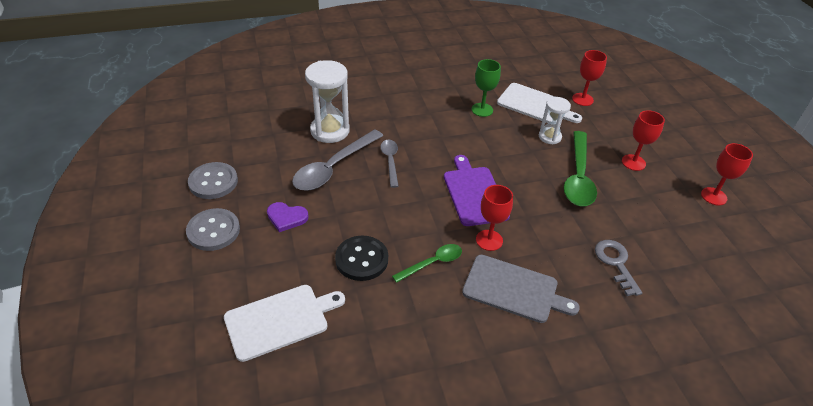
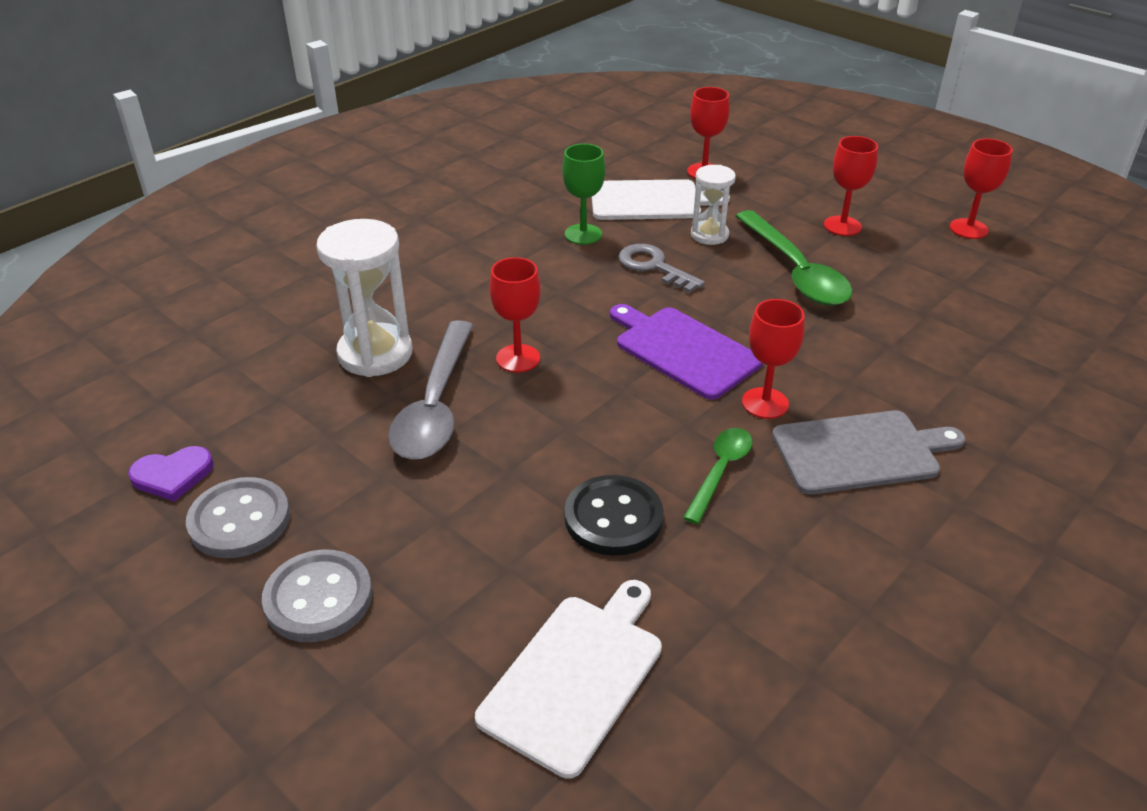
camera: 30 degrees left, 5 degrees down
purple heart [267,202,309,232] -> purple heart moved to [128,446,214,502]
grey spoon [380,140,399,188] -> red goblet [490,257,541,372]
grey key [595,240,642,296] -> grey key moved to [618,244,705,293]

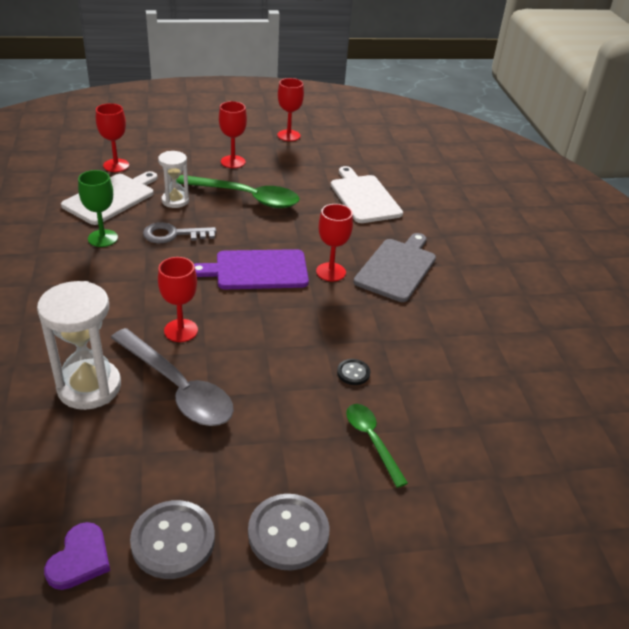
camera: 55 degrees left, 0 degrees up
white cutting board [475,580,662,779] -> white cutting board moved to [331,166,403,223]
black button [565,475,664,556] -> black button [337,359,370,385], size x0.51
green spoon [683,428,753,524] -> green spoon moved to [346,404,408,488]

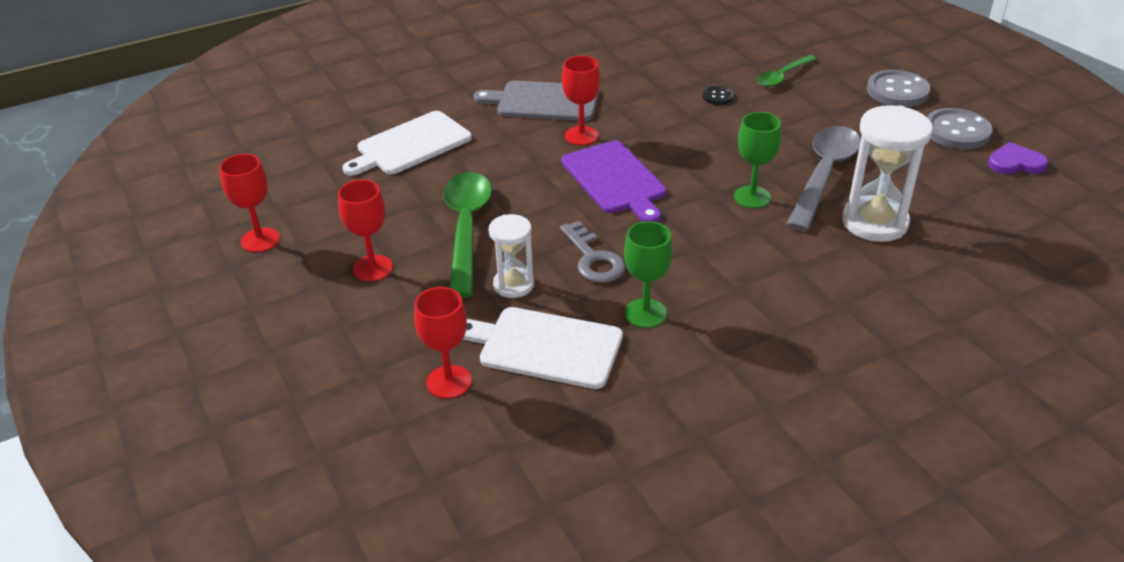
camera: 105 degrees left, 0 degrees up
red goblet [158,257,198,342] -> green goblet [734,112,781,208]

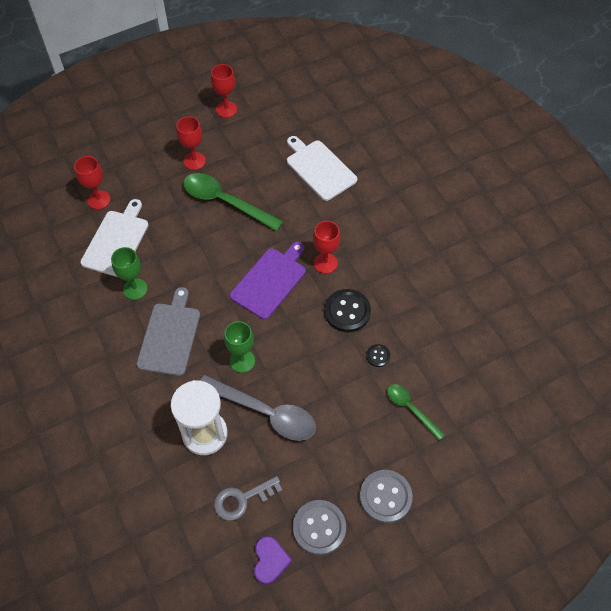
camera: 90 degrees right, 20 degrees up
green spoon [443,172,492,298] -> green spoon turned 150 degrees counterclockwise [183,173,284,231]
grey cutting board [474,81,599,121] -> grey cutting board moved to [136,287,200,376]
white hourglass [488,214,534,298] -> none
grey key [560,221,625,283] -> grey key moved to [214,476,283,521]
purple cutting board [561,140,667,222] -> purple cutting board turned 150 degrees clockwise [230,242,306,319]
none -> black button [324,289,371,332]

